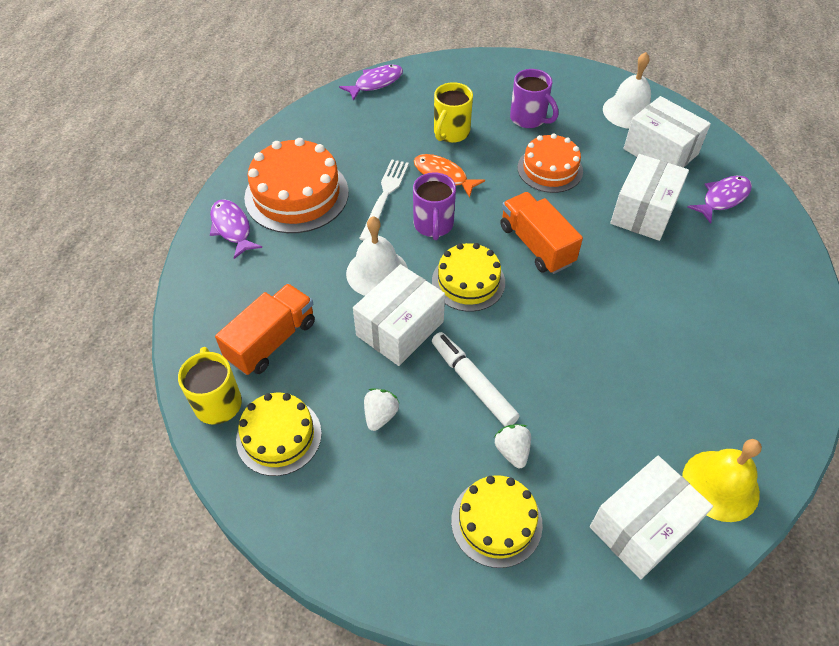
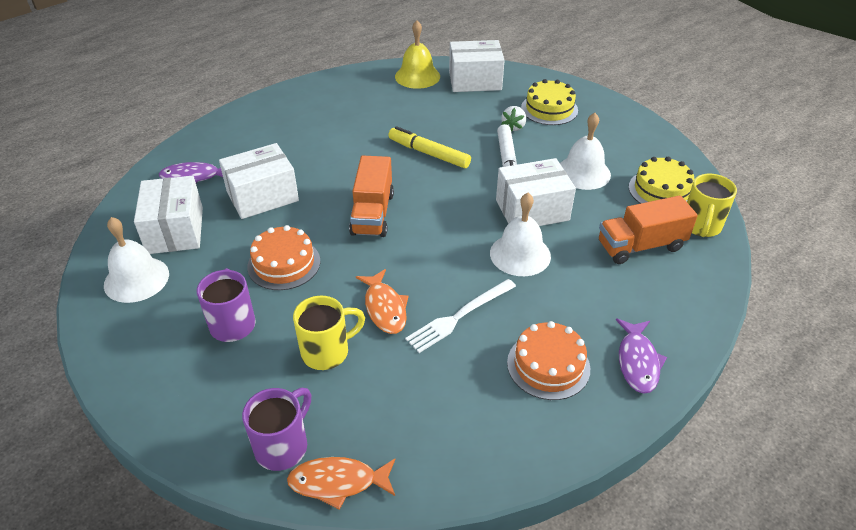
camera: 145 degrees left, 10 degrees down
orange cake [244,138,349,233] -> orange cake [507,321,590,400], size x0.65
purple fish [339,64,403,101] -> orange fish [287,457,395,510]
white strawberry [364,389,399,431] -> white bell [560,113,611,190]
purple mug [413,172,456,240] -> purple mug moved to [242,388,311,471]
yellow cake [432,243,505,312] -> none
none -> yellow marker [388,126,471,168]

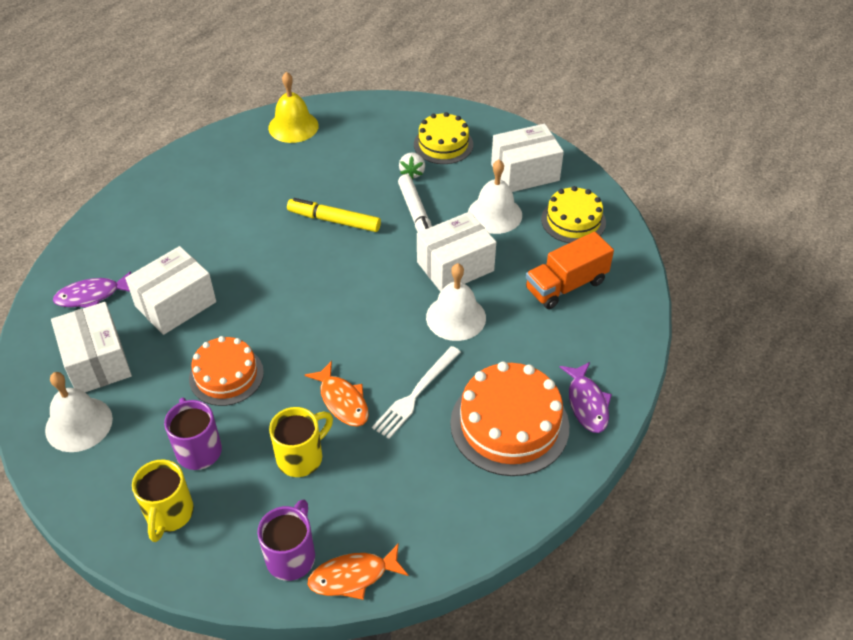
camera: 15 degrees left, 5 degrees up
orange truck [349,155,394,237] -> none
white box [449,40,505,92] -> white box moved to [491,124,564,192]
orange cake [507,321,590,400] -> orange cake [450,361,569,476], size x1.54
yellow mug [687,174,737,237] -> yellow mug moved to [132,460,194,542]

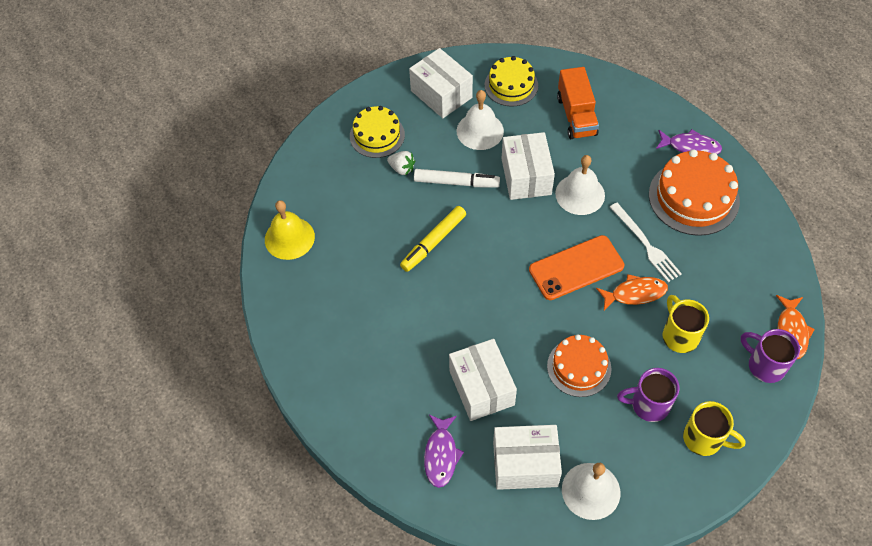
camera: 65 degrees left, 10 degrees up
white box [491,124,564,192] -> white box turned 45 degrees counterclockwise [409,48,473,118]
none -> orange phone [529,235,624,300]

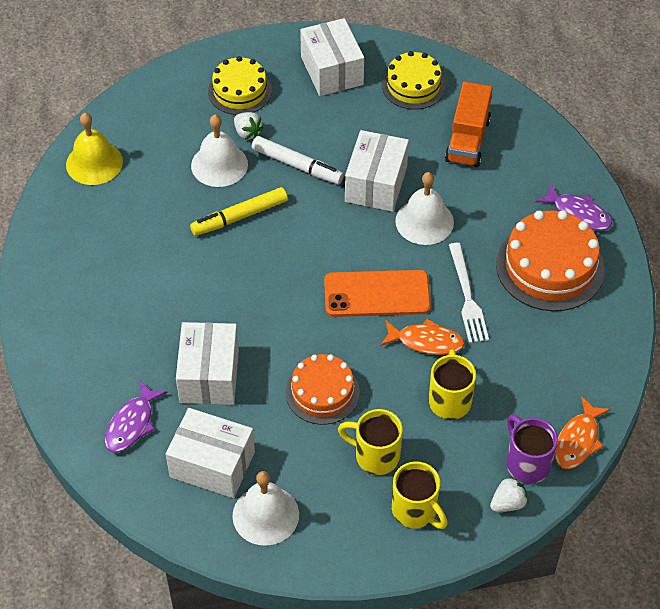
camera: 20 degrees right, 5 degrees down
white bell [457,90,504,150] -> white bell moved to [191,115,248,187]
purple mug [617,368,679,422] -> yellow mug [338,409,403,475]
none -> white strawberry [490,476,529,512]

